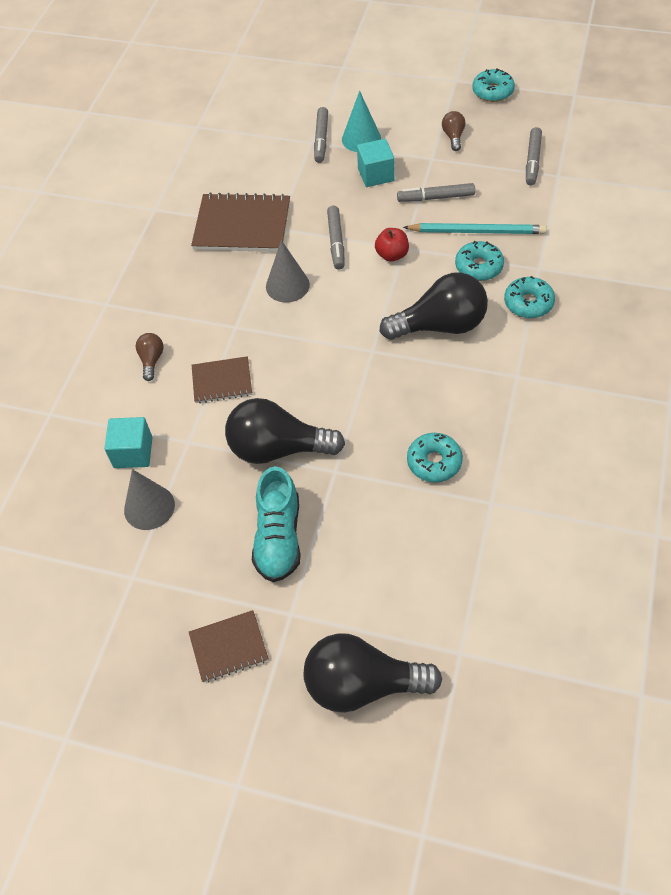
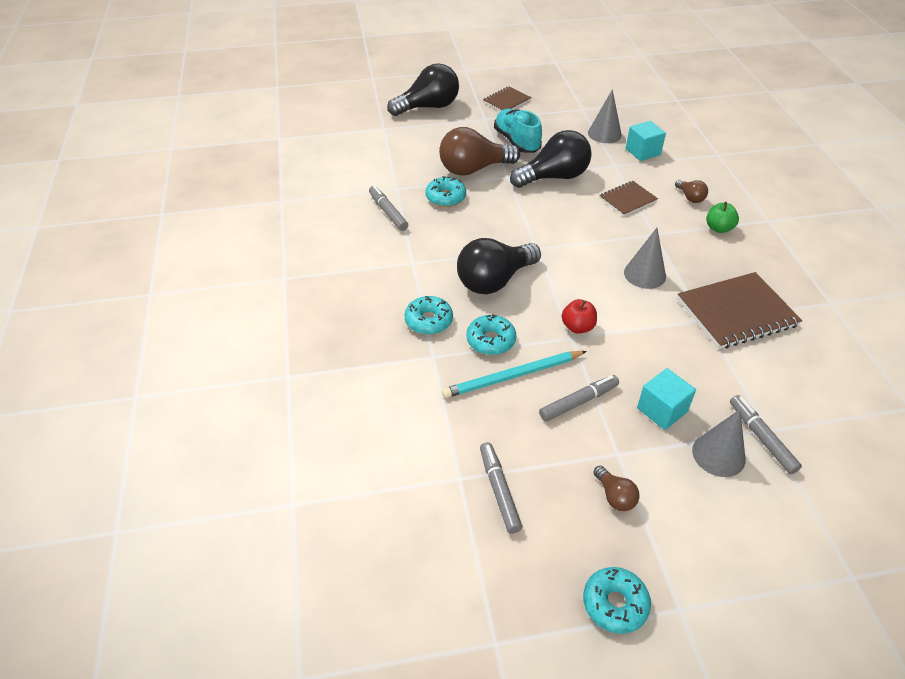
camera: 150 degrees right, 10 degrees down
grey marker [327,206,344,270] -> grey marker moved to [369,185,408,231]
turquoise cone [342,91,381,152] -> grey cone [692,409,746,477]
none -> brown light bulb [439,127,520,176]
none -> green apple [706,202,739,233]

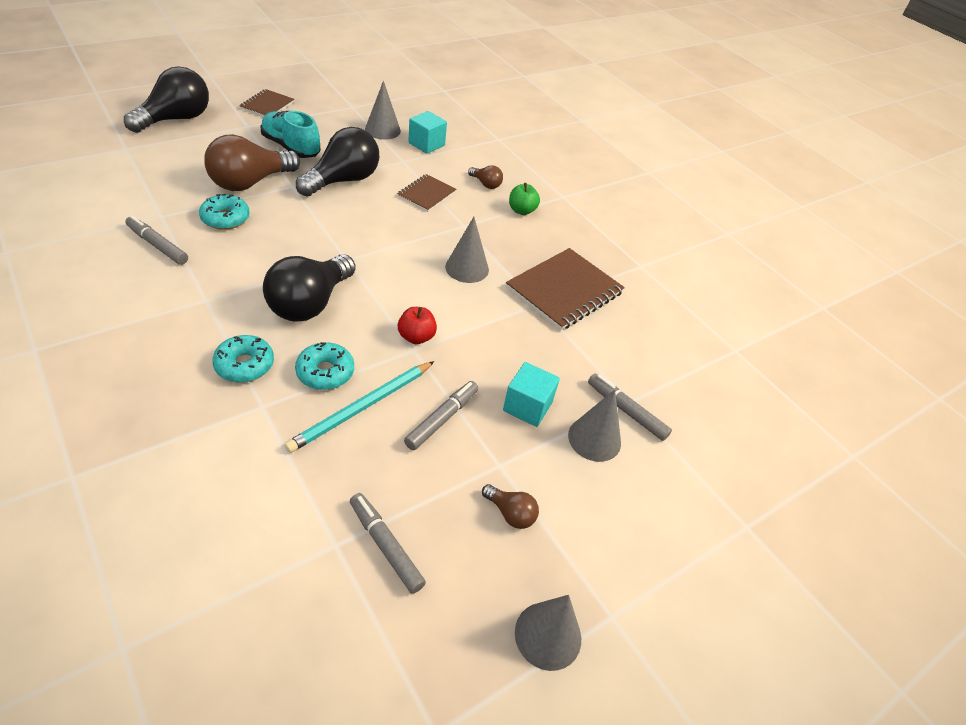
camera: 30 degrees left, 0 degrees up
turquoise donut [583,567,651,634] -> grey cone [515,595,581,671]

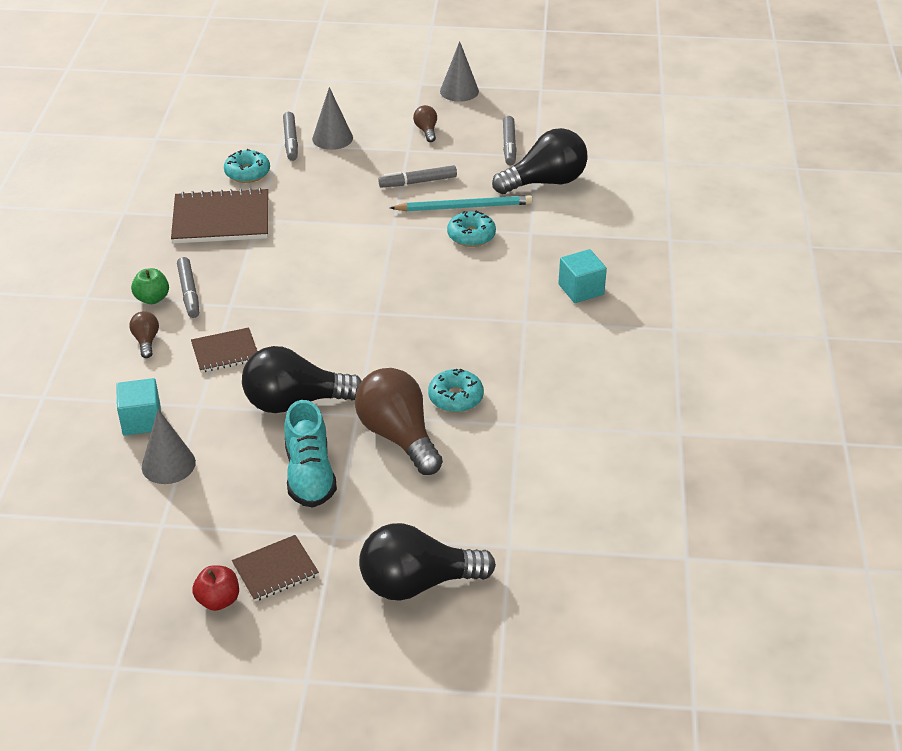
camera: 135 degrees left, 5 degrees down
grey marker [125,216,188,265] -> grey marker moved to [177,257,199,318]
brown light bulb [204,134,300,191] -> brown light bulb turned 120 degrees counterclockwise [355,368,443,475]
turquoise donut [212,335,274,383] -> turquoise donut moved to [224,149,270,183]
black light bulb [263,254,356,322] -> black light bulb moved to [492,128,588,194]
red apple [398,307,437,344] -> red apple moved to [192,565,239,611]
grey cone [445,217,489,283] -> none
turquoise cube [503,362,560,427] -> turquoise cube moved to [558,249,607,303]

